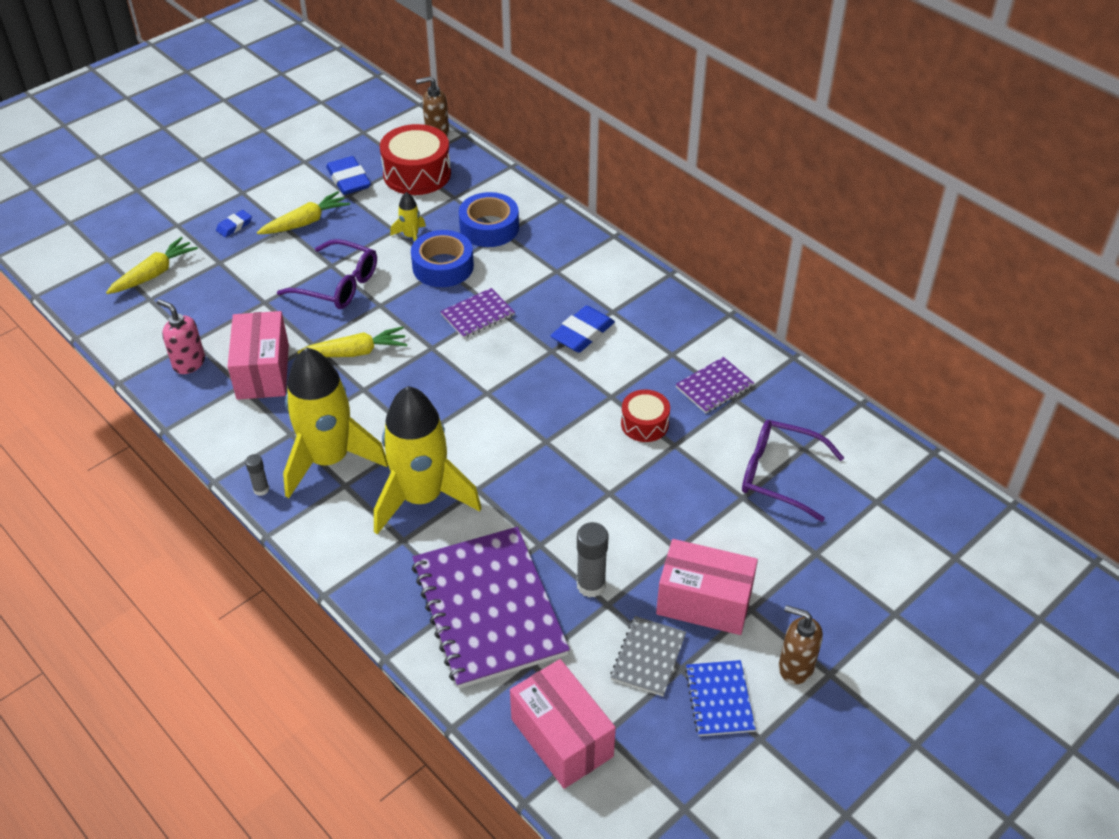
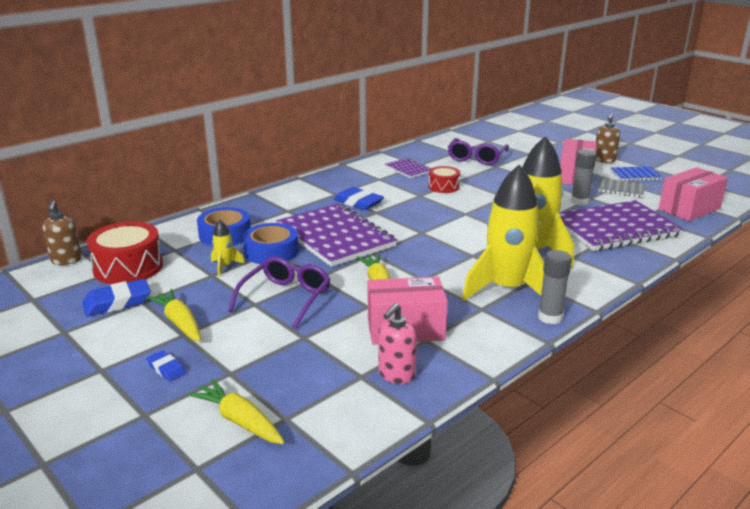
camera: 90 degrees left, 20 degrees down
grey glue stick [245,454,269,496] -> grey glue stick [538,250,572,324], size x1.74
purple notebook [440,288,515,339] -> purple notebook [276,203,397,267], size x2.13

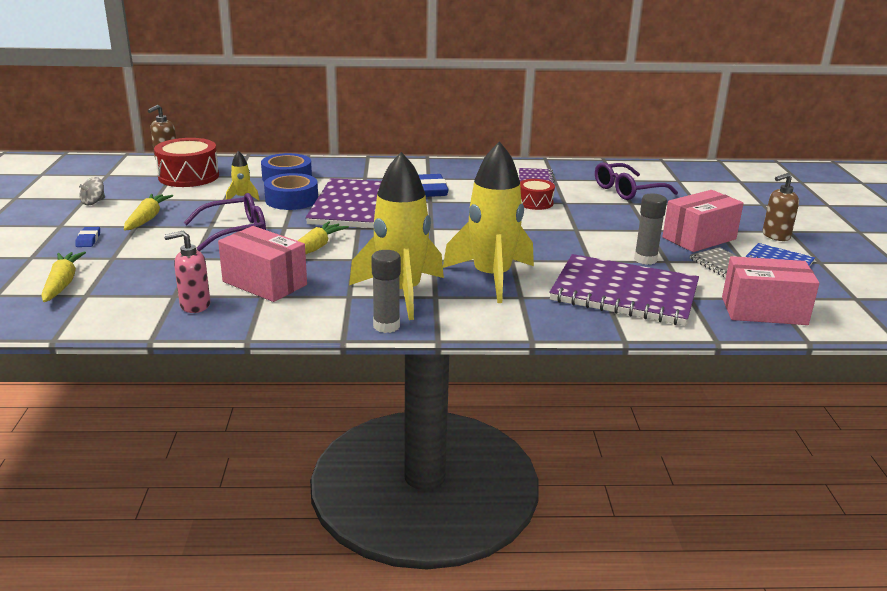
camera: 40 degrees right, 0 degrees up
blue eraser [82,279,151,316] -> none
none -> grey spinning top [78,177,105,205]

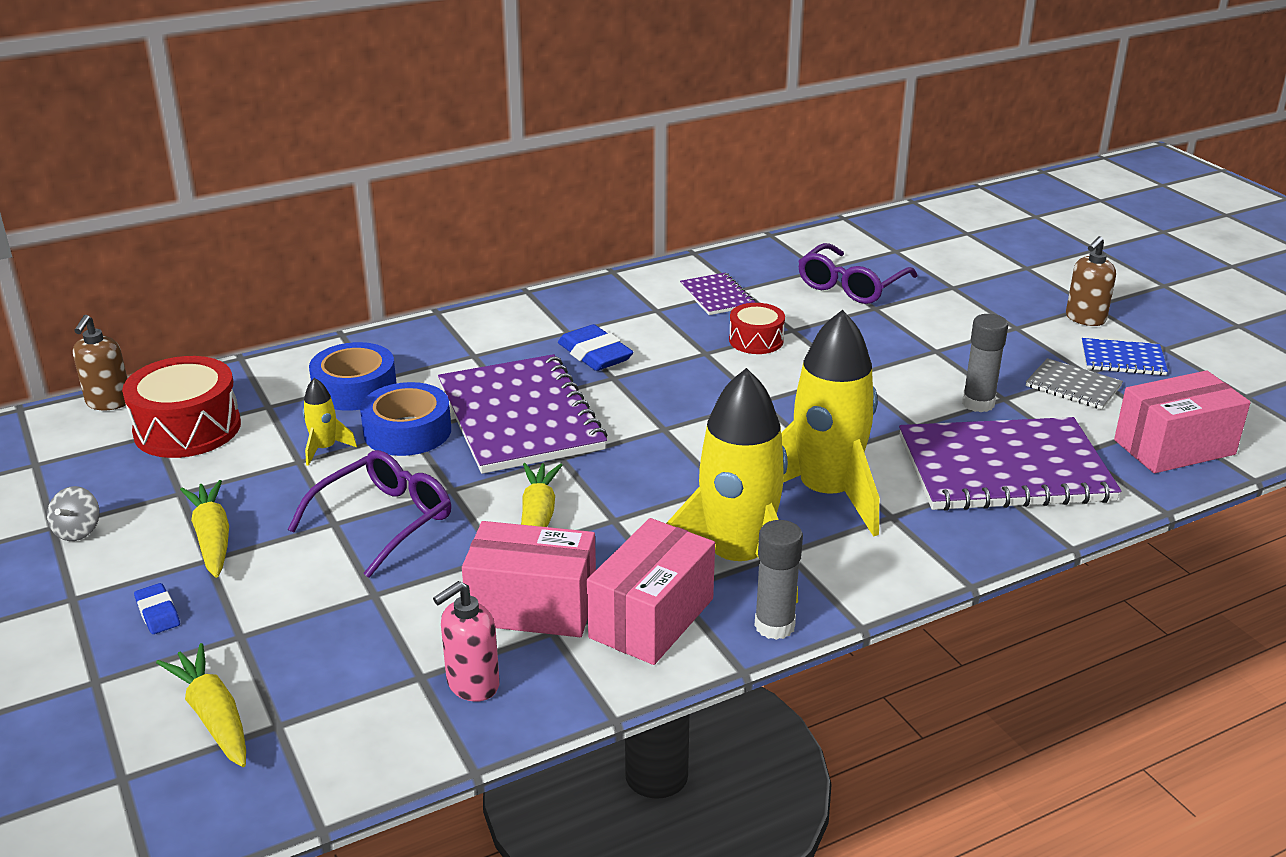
camera: 25 degrees left, 5 degrees up
pink box [662,190,744,252] -> pink box moved to [587,518,715,665]

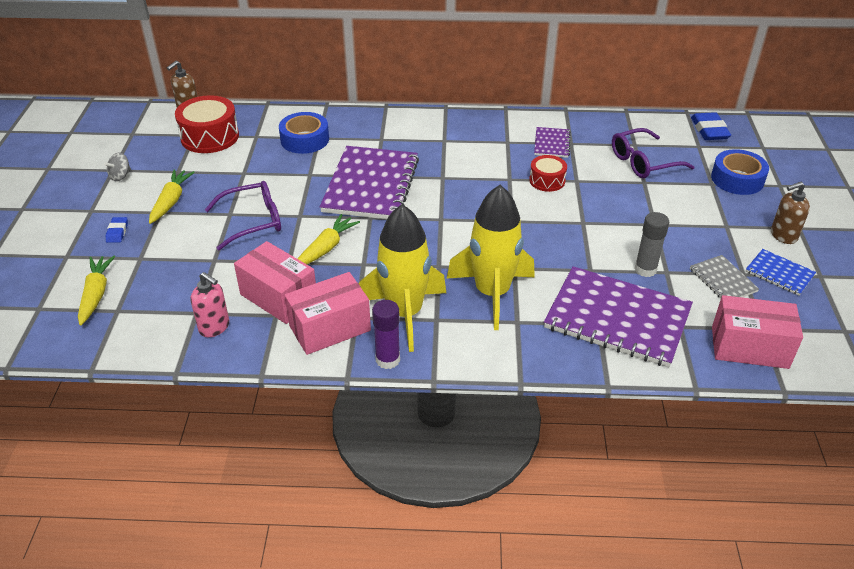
camera: 30 degrees right, 10 degrees up
yellow rocket [303,378,357,466] -> none
blue tape [360,382,451,456] -> blue tape moved to [711,149,769,195]
pink soap dispenser [433,581,500,702] -> pink soap dispenser turned 135 degrees counterclockwise [191,272,229,337]
blue eraser [558,324,634,371] -> blue eraser moved to [691,112,731,140]
grey glue stick [755,520,803,640] -> purple glue stick [372,300,400,369]

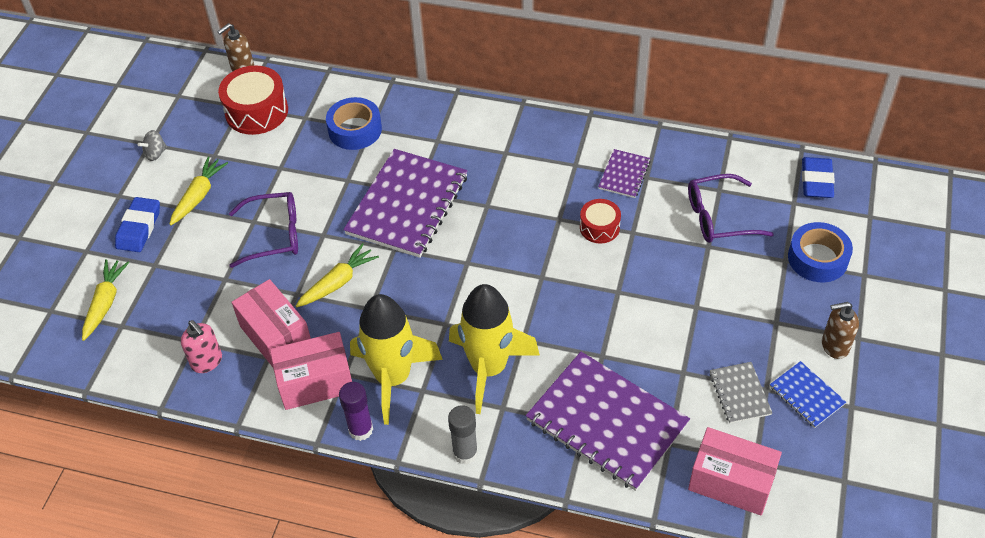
camera: 15 degrees right, 10 degrees up
blue eraser [106,217,128,243] -> blue eraser [115,197,160,252], size x1.78
grey glue stick [634,212,669,277] -> grey glue stick moved to [448,405,478,465]

